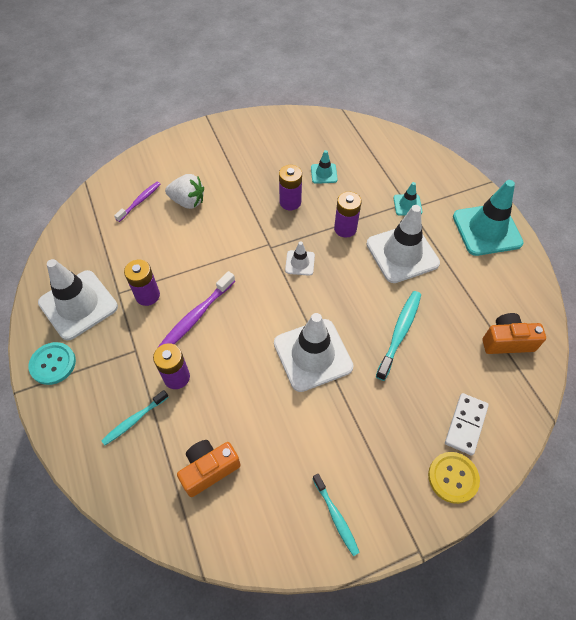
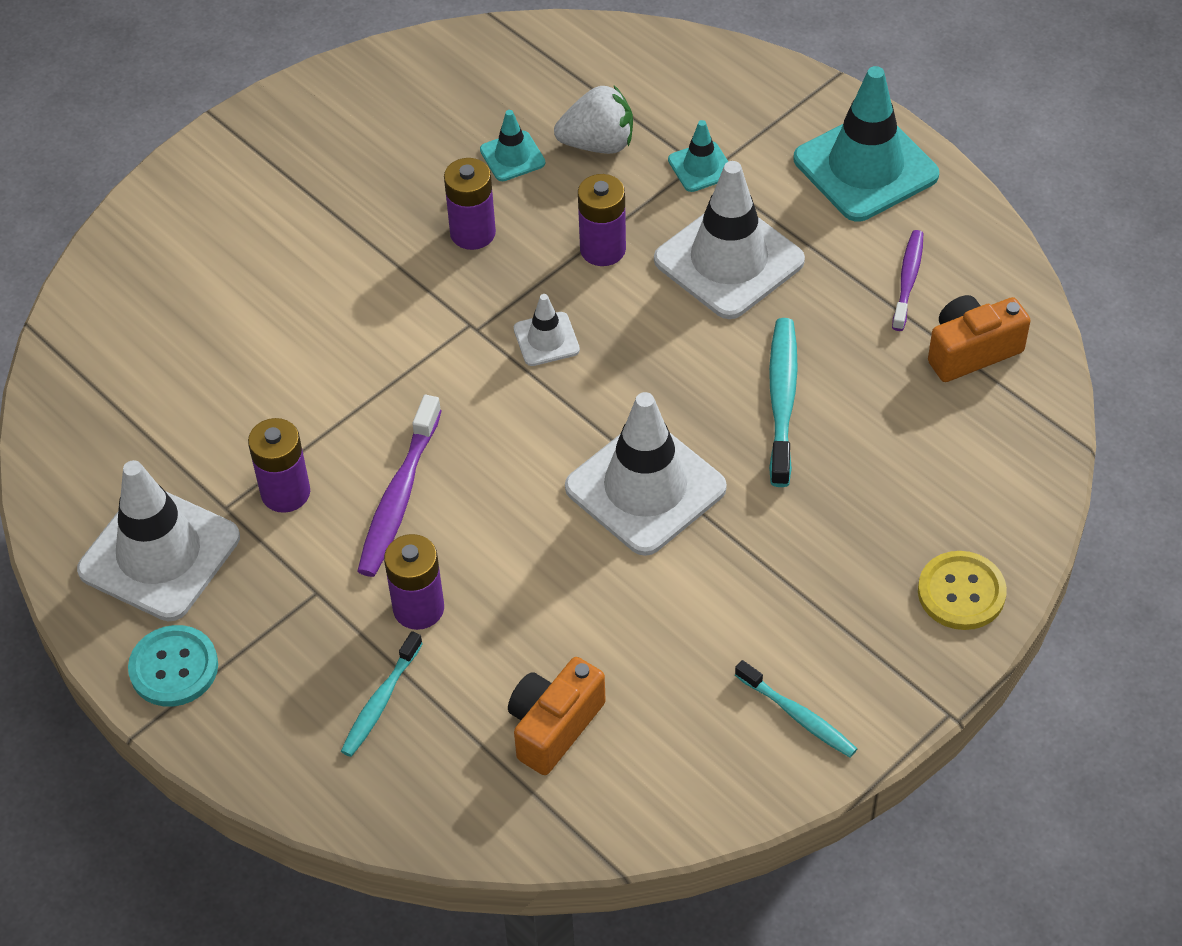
camera: 20 degrees left, 5 degrees down
purple toothbrush [114,182,161,222] -> purple toothbrush moved to [892,230,923,331]
white strawberry [165,174,204,209] -> white strawberry moved to [554,86,633,154]
white domino [445,393,489,455] -> none

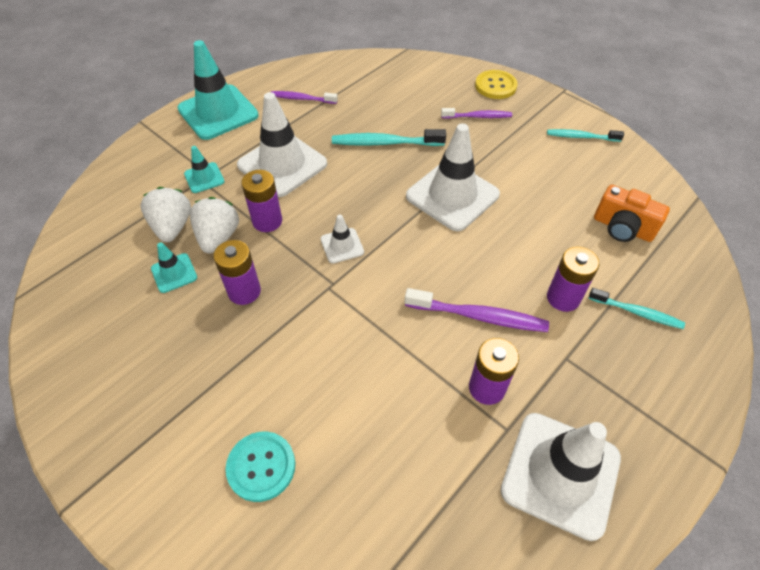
camera: 95 degrees left, 0 degrees up
turquoise button [128,625,218,707] -> turquoise button moved to [226,432,295,502]
turquoise toothbrush [735,660,857,757] -> turquoise toothbrush turned 120 degrees counterclockwise [547,129,624,142]
orange camera [928,295,1031,382] -> none
none -> white strawberry [190,197,239,253]
none -> purple toothbrush [441,108,512,119]

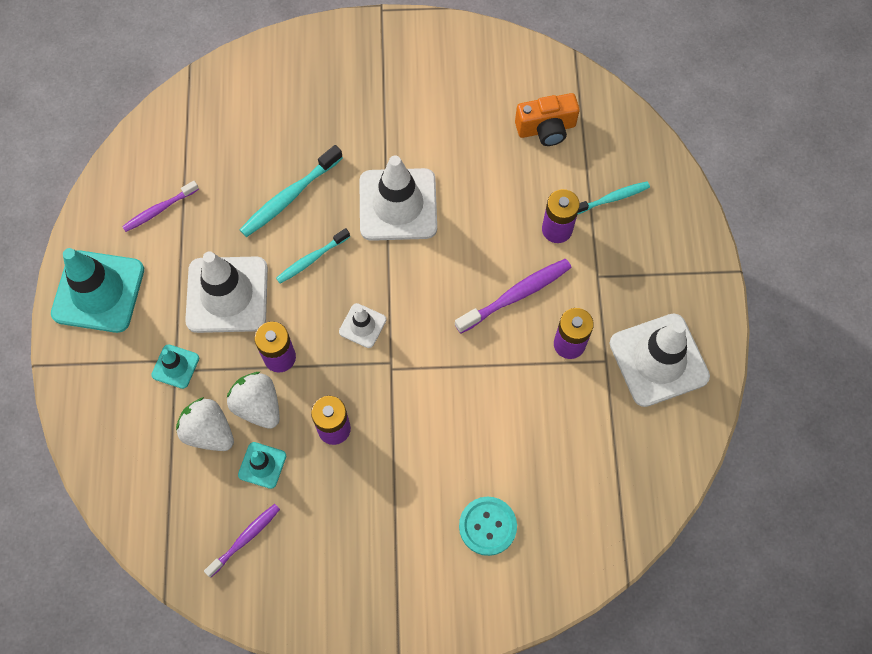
camera: 45 degrees left, 15 degrees up
purple toothbrush [441,108,512,119] -> purple toothbrush moved to [204,504,280,577]
yellow button [475,70,518,99] -> none
turquoise toothbrush [547,129,624,142] -> turquoise toothbrush moved to [276,228,350,284]

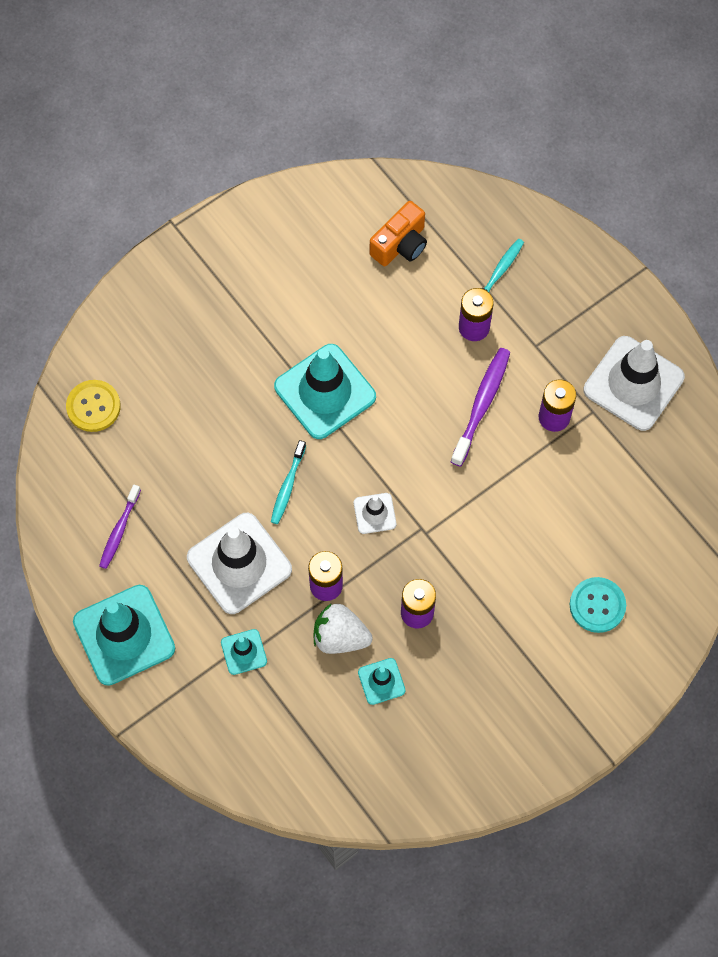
camera: 35 degrees left, 0 degrees up
white strawberry [176,397,234,451] -> none
purple toothbrush [204,504,280,577] -> none
turquoise toothbrush [239,145,343,237] -> none
white traffic cone [359,155,437,241] -> turquoise traffic cone [274,344,376,439]
none -> yellow button [66,380,121,432]

